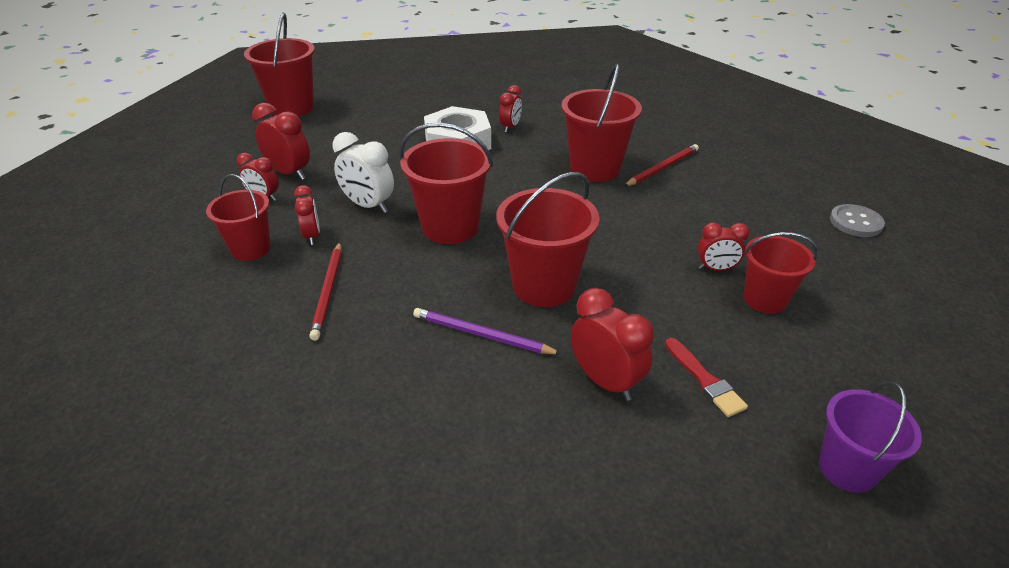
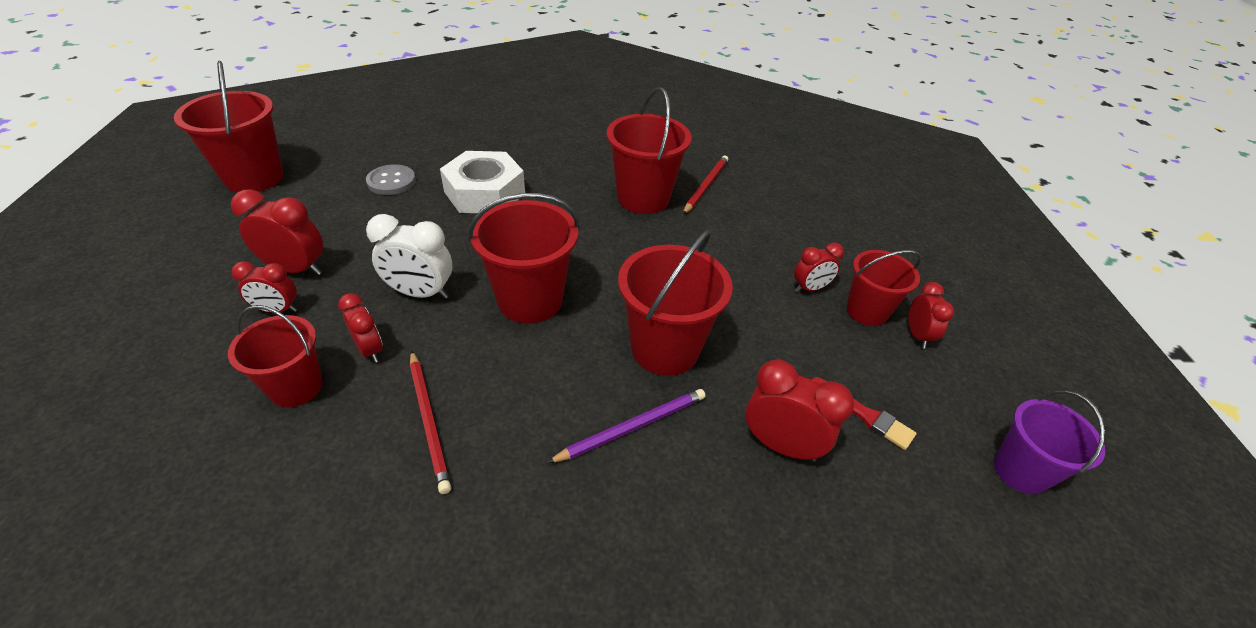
camera: 25 degrees left, 5 degrees up
purple pencil [413,308,561,355] -> purple pencil turned 150 degrees clockwise [547,389,705,463]
red clock [499,85,522,133] -> red clock moved to [909,282,954,348]
grey button [830,204,885,237] -> grey button moved to [366,164,416,195]

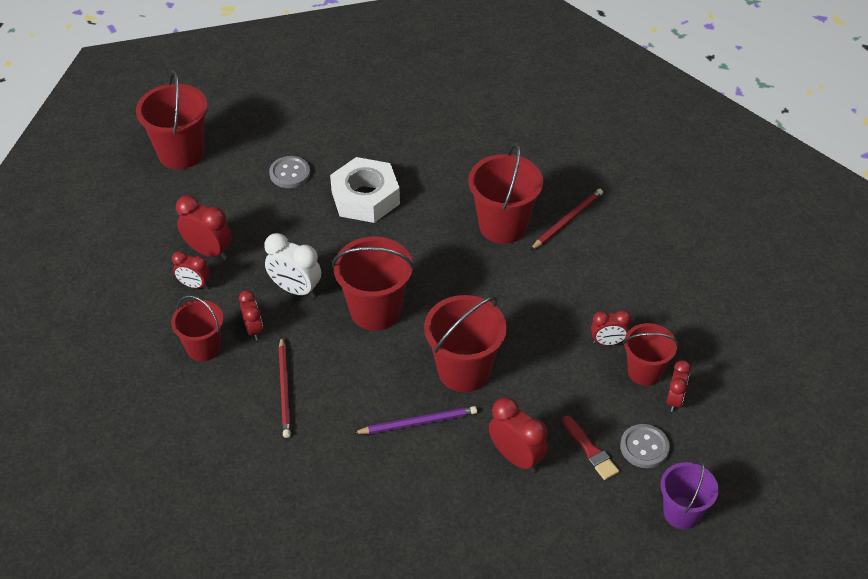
camera: 20 degrees right, 5 degrees up
none -> grey button [620,424,670,468]

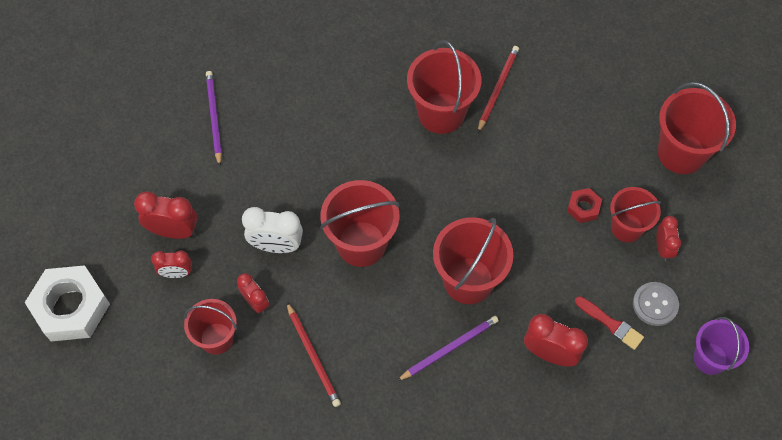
camera: 20 degrees left, 15 degrees up
red bucket [136,70,208,169] -> red bucket moved to [658,82,736,174]
grey button [269,156,310,188] -> purple pencil [206,71,222,166]
white nut [330,157,400,223] -> white nut moved to [25,265,110,341]
red clock [591,310,631,346] -> red nut [567,188,602,223]

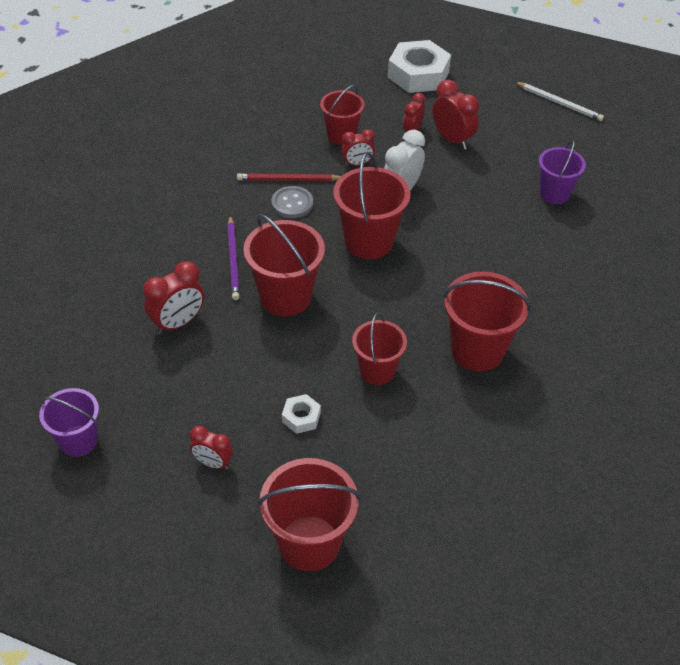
camera: 115 degrees right, 15 degrees down
red clock [134,191,197,239] -> red clock turned 75 degrees counterclockwise [432,80,479,150]
purple pencil [206,71,222,166] -> purple bucket [539,140,586,204]
red pencil [478,46,519,132] -> none
red nut [567,188,602,223] -> white nut [282,394,321,434]
red brush [575,296,644,350] -> none
red bucket [610,187,661,242] -> red bucket moved to [352,312,407,385]
grey button [633,282,679,326] -> grey button moved to [272,186,313,218]
none -> white pencil [515,82,604,121]

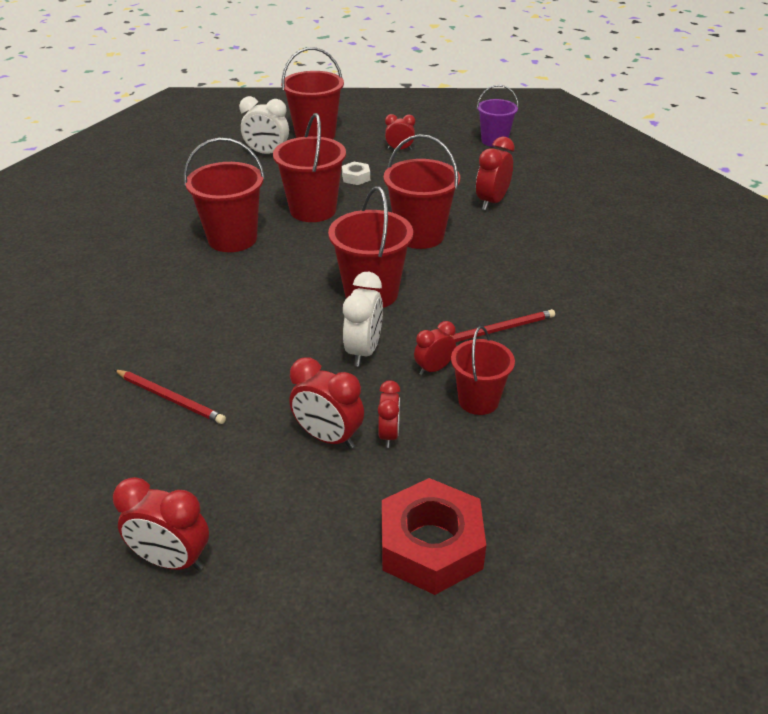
camera: 160 degrees right, 10 degrees down
purple pencil [228,216,240,300] -> none
grey button [272,186,313,218] -> none
red bucket [352,312,407,385] -> red bucket [273,113,346,222], size x1.54
white nut [388,40,451,93] -> red nut [382,478,486,595]
white pencil [515,82,604,121] -> red clock [113,477,209,571]
purple bucket [539,140,586,204] -> red pencil [115,370,226,424]
none -> white clock [239,96,289,154]

